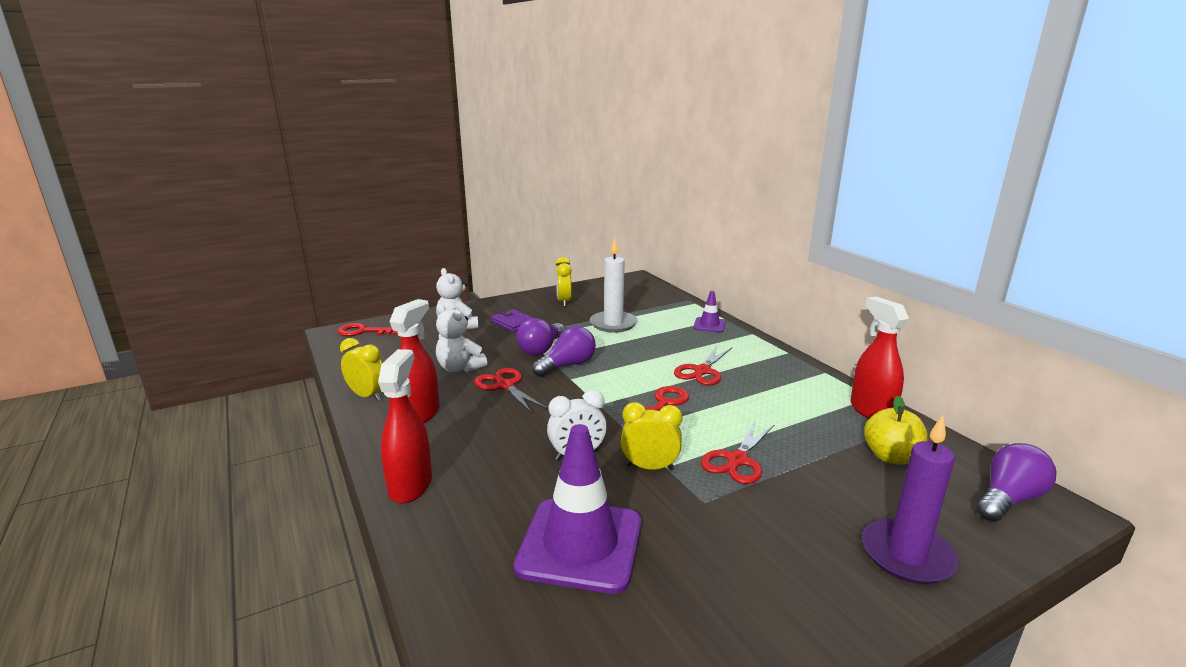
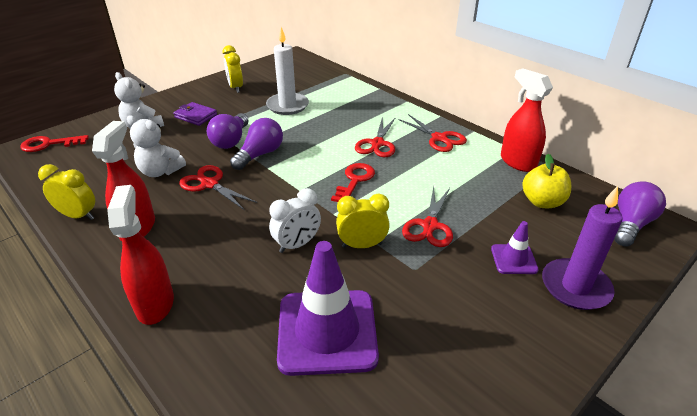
camera: 15 degrees left, 15 degrees up
purple traffic cone [693,291,726,332] -> purple traffic cone moved to [491,221,539,274]
none -> red scissors [398,114,467,152]

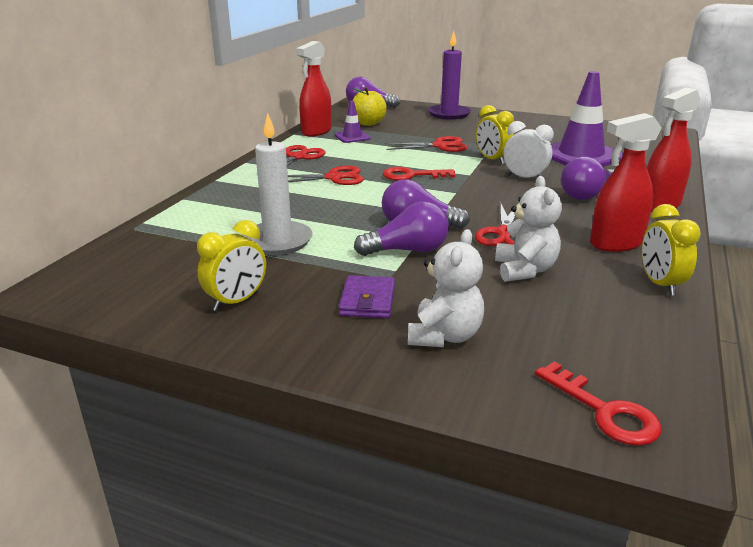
camera: 115 degrees left, 10 degrees down
purple traffic cone [491,221,539,274] -> purple traffic cone moved to [335,101,371,143]
none -> purple light bulb [561,156,614,200]

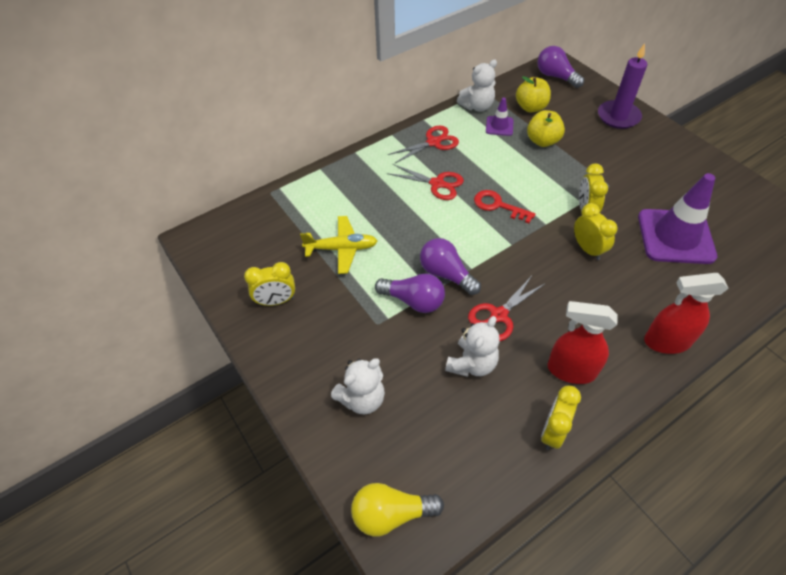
camera: 35 degrees right, 25 degrees up
white candle [243,113,313,255] -> yellow plane [300,216,377,274]
red spray bottle [296,41,332,136] -> white teddy bear [457,60,497,112]
purple wallet [339,275,395,318] -> none
red scissors [384,136,468,152] -> none
white clock [504,121,554,178] -> yellow clock [574,203,618,260]
red key [535,361,661,446] -> yellow light bulb [351,483,444,537]
purple light bulb [561,156,614,200] -> none
none -> yellow apple [527,110,565,147]

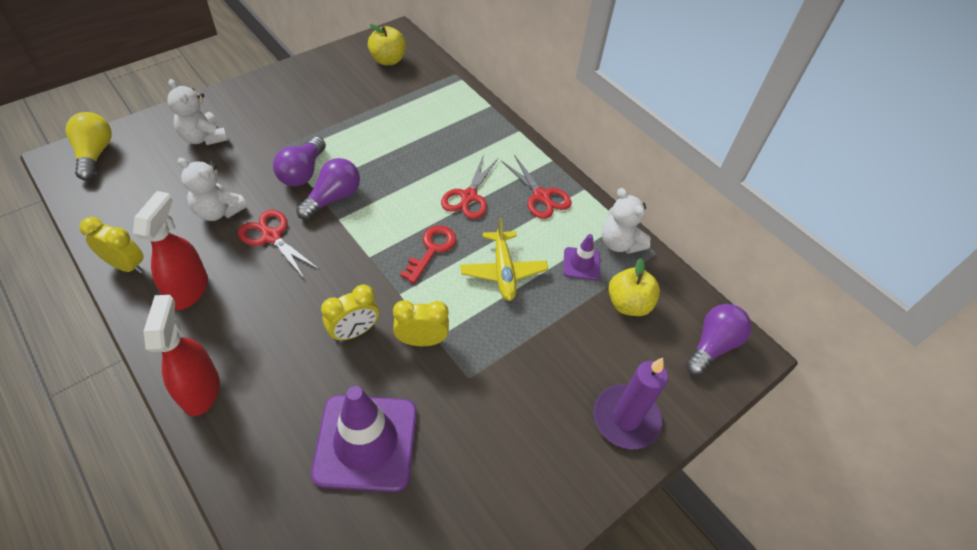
camera: 80 degrees right, 0 degrees up
yellow clock [244,262,295,306] -> none
yellow plane [300,216,377,274] -> yellow plane moved to [460,218,548,301]
yellow apple [527,110,565,147] -> yellow apple moved to [368,24,406,65]

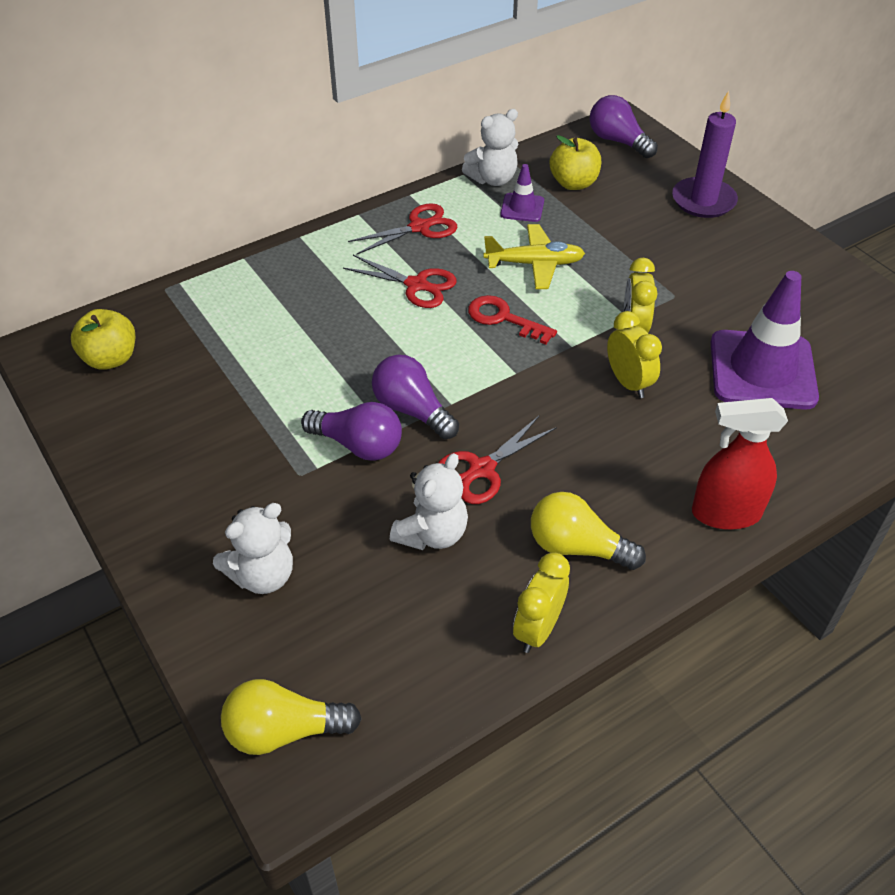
camera: 80 degrees left, 5 degrees down
red spray bottle [133,191,208,310] -> yellow light bulb [531,492,646,570]

